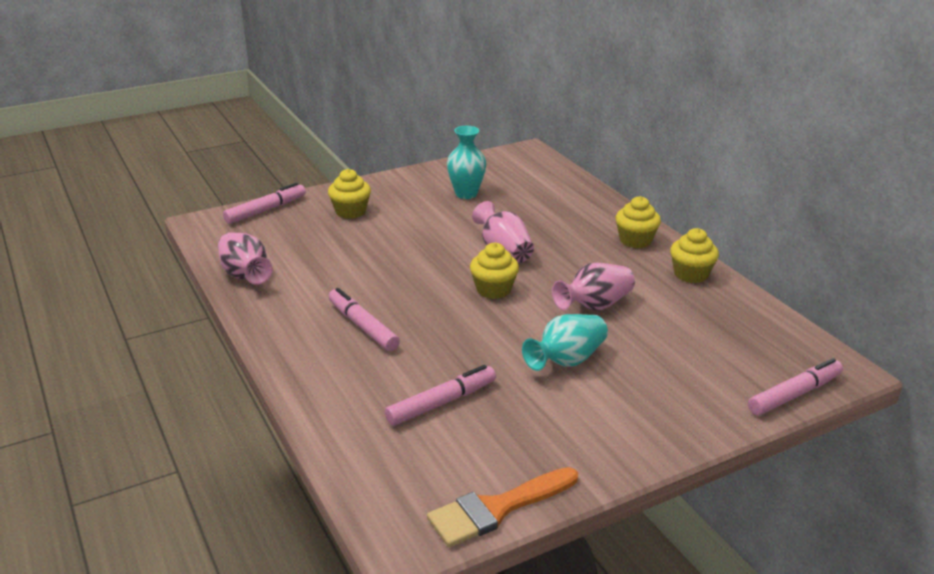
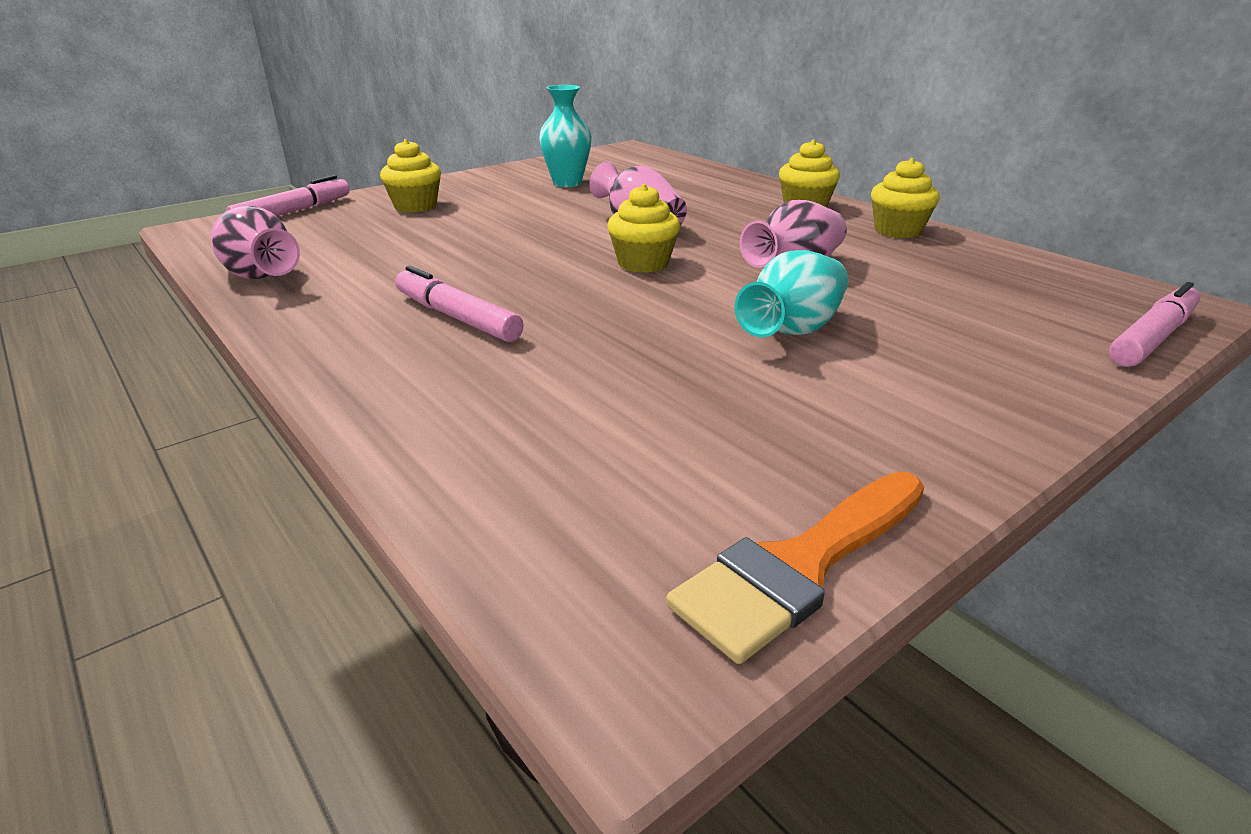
camera: 10 degrees left, 0 degrees up
pink marker [385,365,496,426] -> none

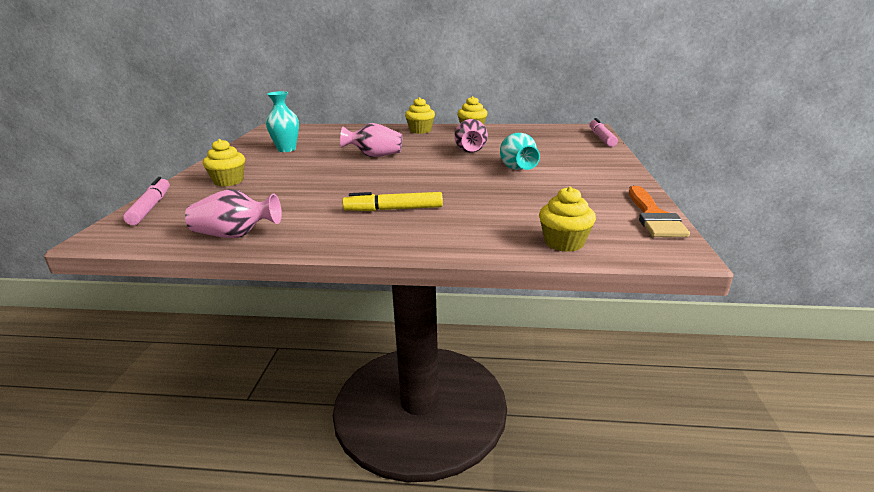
camera: 45 degrees left, 5 degrees down
pink marker [395,266,524,342] -> yellow marker [343,192,443,211]
yellow cupcake [607,184,680,273] -> yellow cupcake moved to [539,187,596,252]

